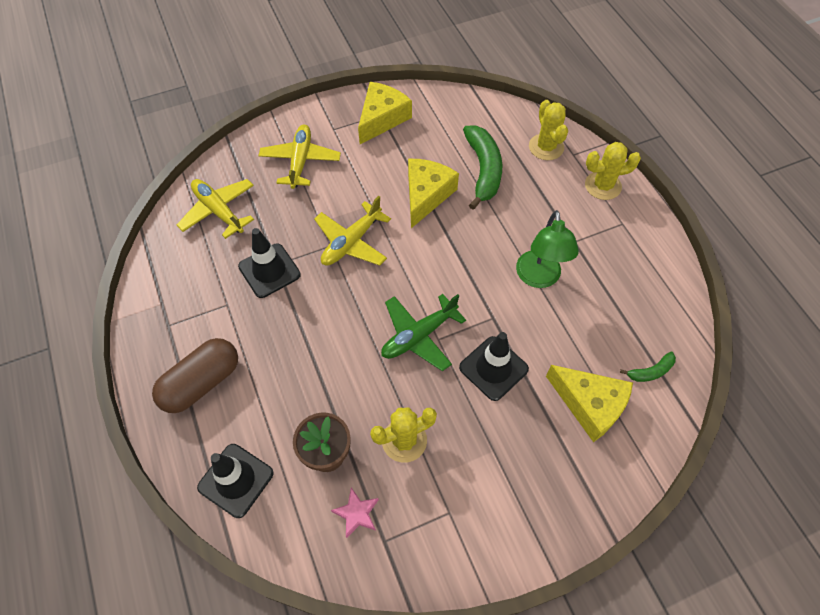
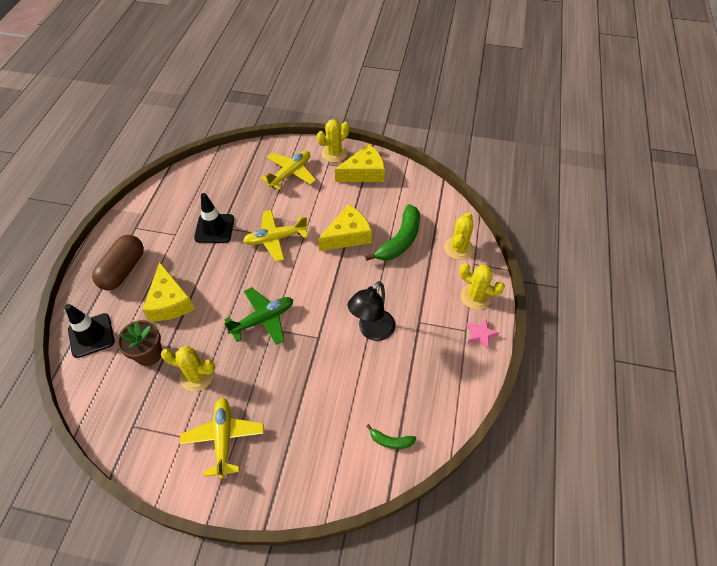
camera: 35 degrees right, 5 degrees down
brown capsule [152,338,238,413] -> brown capsule turned 60 degrees counterclockwise [92,235,144,290]
yellow plane [177,179,254,239] -> yellow plane moved to [180,398,264,479]
pink star [331,488,379,538] -> pink star moved to [466,319,499,350]
green plane [381,294,466,371] -> green plane turned 150 degrees clockwise [224,287,293,345]
black traffic cone [459,332,529,401] -> none
green lamp [516,210,579,288] -> black lamp [348,281,395,341]
yellow cheese [546,365,633,442] -> yellow cheese moved to [142,262,195,321]
none -> yellow cactus [317,119,349,163]

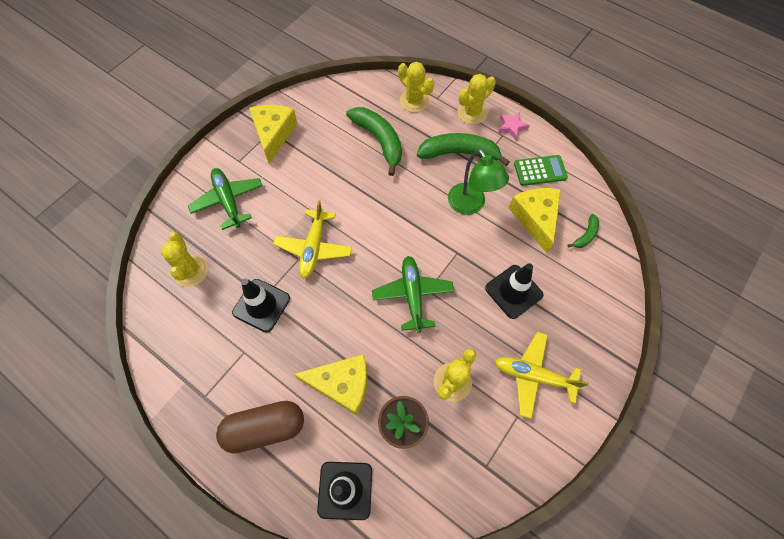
camera: 65 degrees left, 10 degrees up
brown capsule [92,235,144,290] -> brown capsule turned 60 degrees counterclockwise [216,401,304,454]
yellow plane [261,151,316,190] -> green plane [188,168,263,230]
yellow cactus [317,119,349,163] -> yellow cactus moved to [161,232,208,287]
yellow cheese [318,204,372,251] -> yellow cheese moved to [509,188,561,253]
black lamp [348,281,395,341] -> green lamp [448,149,509,215]
none -> green banana [417,133,510,166]
none -> black traffic cone [485,263,543,319]
none -> green calculator [514,155,568,186]

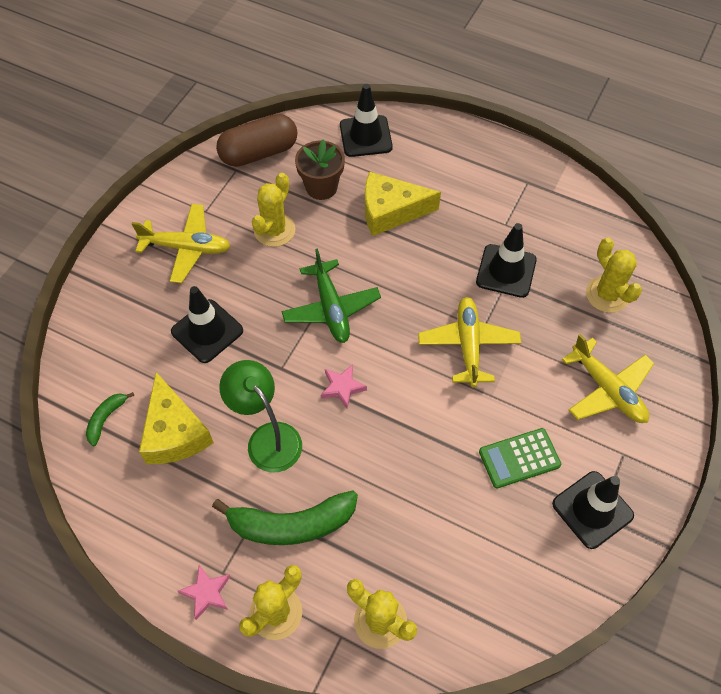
camera: 170 degrees right, 5 degrees down
green plane [188,168,263,230] -> yellow plane [562,334,655,423]
brown capsule [216,401,304,454] -> brown capsule moved to [216,114,297,167]
yellow cheese [249,105,297,164] -> black traffic cone [552,471,634,549]
green banana [346,107,402,176] -> none
green calculator [514,155,568,186] -> green calculator moved to [479,428,561,488]
none -> pink star [321,364,367,409]

